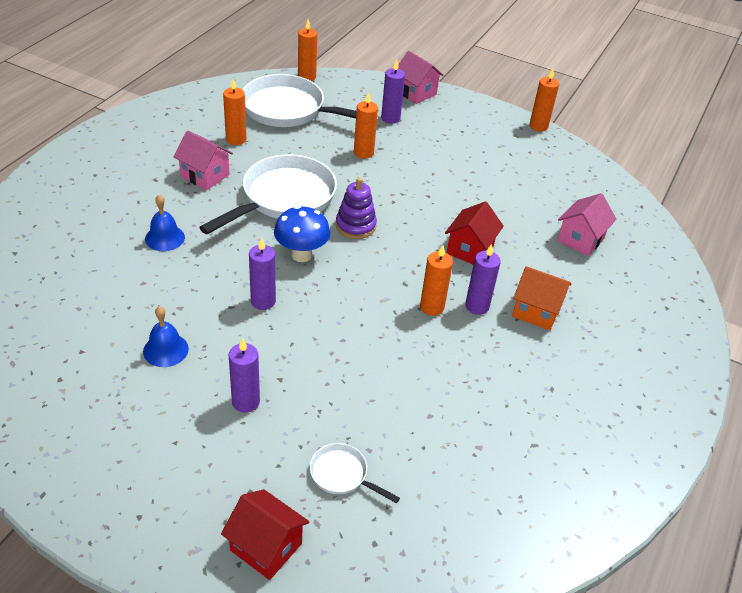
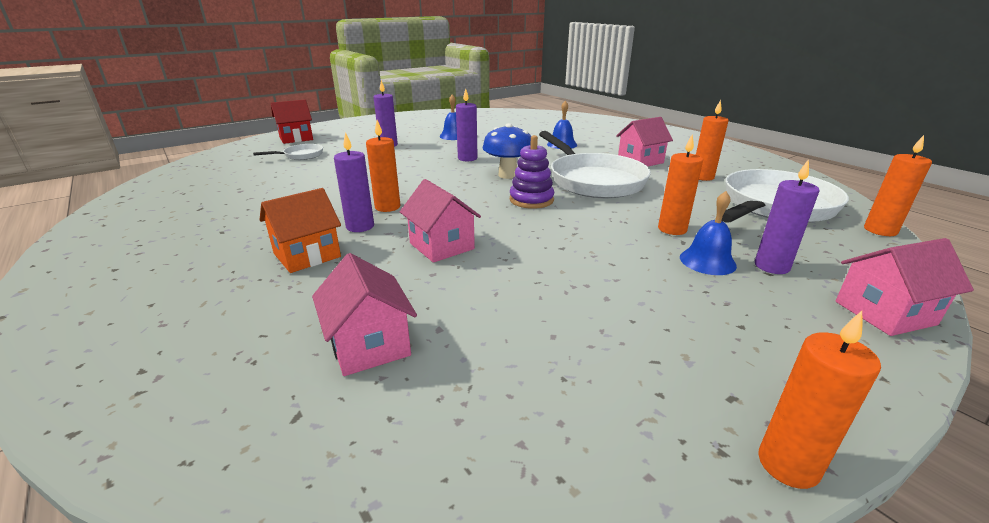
camera: 120 degrees right, 15 degrees down
red house [445,201,504,265] -> pink house [400,179,481,263]
none -> blue bell [680,191,737,275]

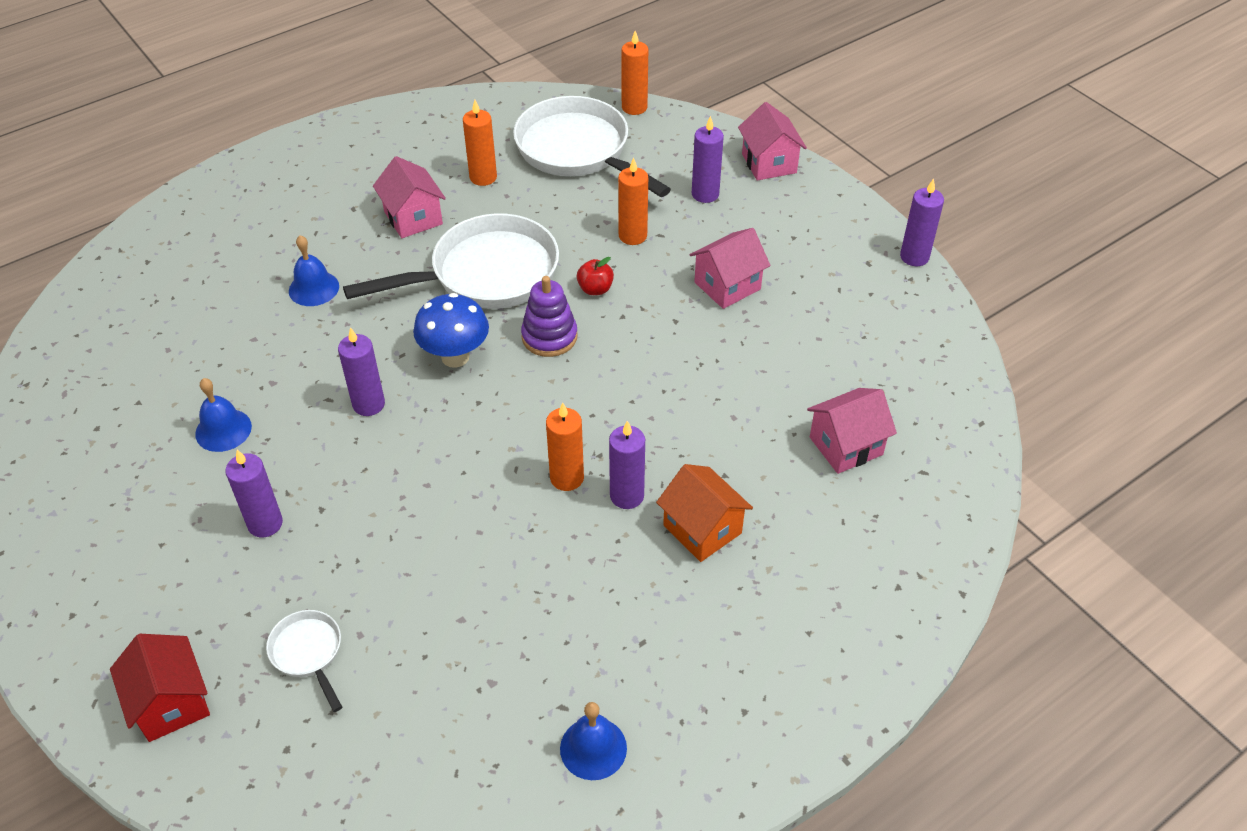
camera: 90 degrees left, 20 degrees up
pink house [400,179,481,263] -> pink house moved to [690,228,771,309]
blue bell [680,191,737,275] -> blue bell moved to [560,702,627,780]
orange candle [758,311,881,489] -> purple candle [900,178,944,266]
none -> red apple [577,257,614,295]

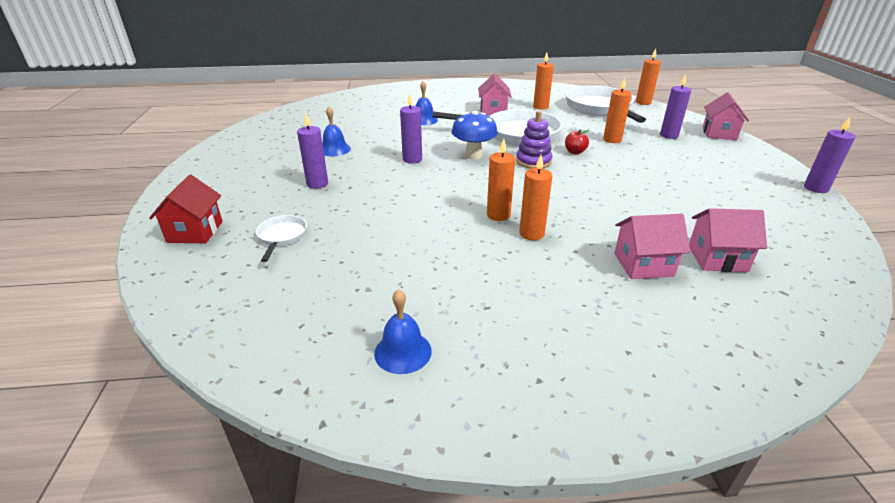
camera: 30 degrees right, 15 degrees down
purple candle [609,421,645,509] -> orange candle [519,155,552,240]
orange house [656,464,753,562] -> none
pink house [690,228,771,309] -> pink house moved to [614,214,690,279]

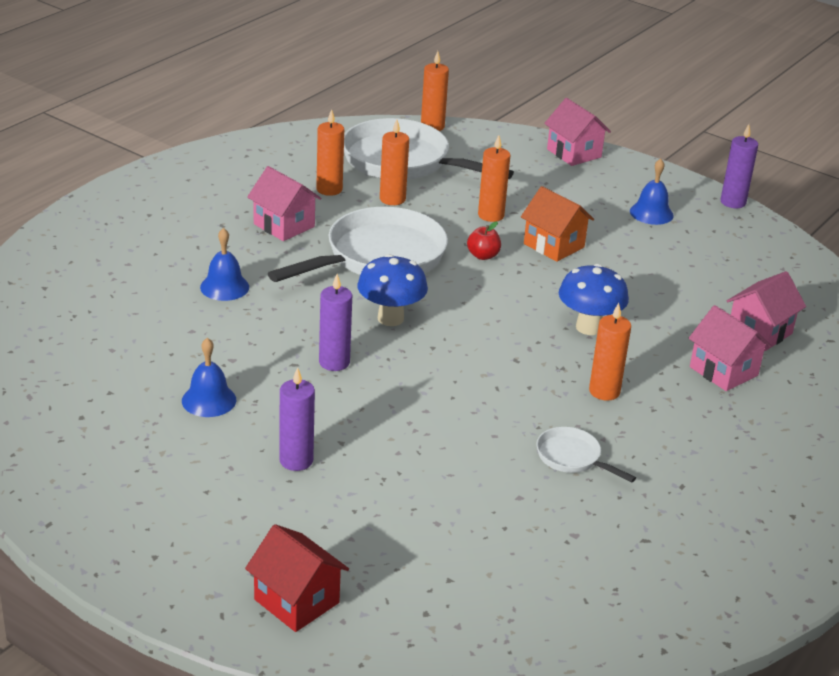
camera: 50 degrees left, 0 degrees up
white pan [256,215,307,262] -> white pan moved to [536,427,636,482]
blue bell [374,289,432,374] -> blue bell moved to [630,159,674,225]
orange candle [487,139,515,221] -> orange candle moved to [380,119,409,205]
purple stacking toy [516,111,552,169] -> none
pink house [614,214,690,279] -> pink house turned 75 degrees counterclockwise [689,305,772,391]
purple candle [660,74,691,139] -> none
none -> orange house [521,186,594,262]
none -> blue mushroom [559,264,629,335]

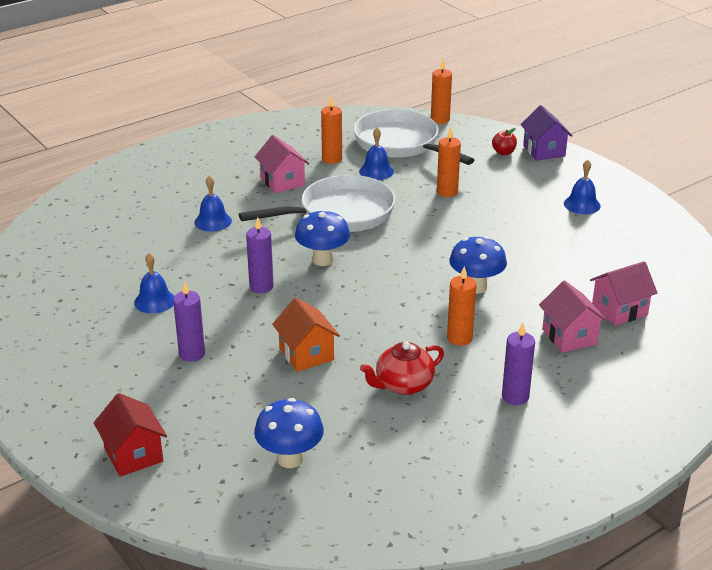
camera: 20 degrees right, 0 degrees up
orange candle [380,119,409,205] -> blue bell [359,128,394,180]
red apple [467,221,501,260] -> red apple moved to [492,128,517,155]
orange house [521,186,594,262] -> orange house moved to [272,298,340,372]
white pan [536,427,636,482] -> red teapot [360,341,444,395]
pink house [544,98,611,166] -> purple house [521,105,573,161]
purple candle [721,124,758,208] -> purple candle moved to [502,323,535,405]
none -> blue mushroom [254,398,324,468]

